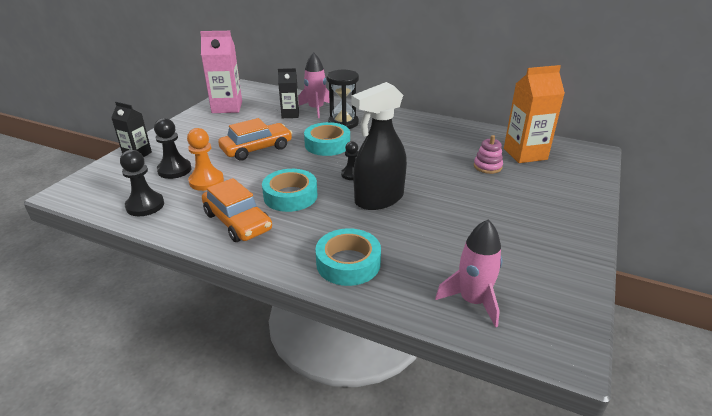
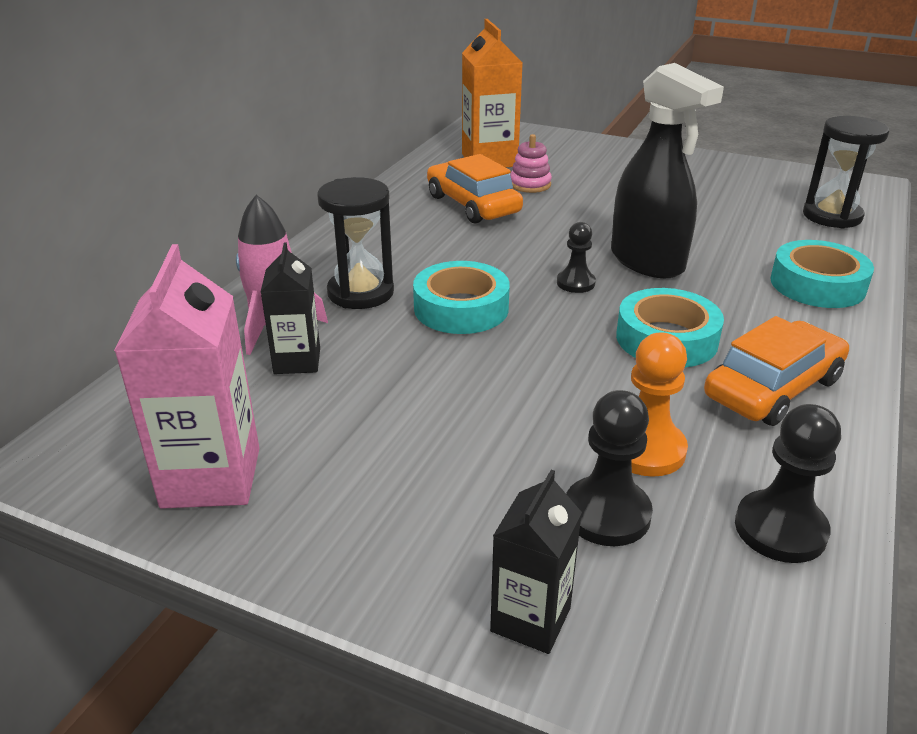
camera: 90 degrees left, 0 degrees up
orange car [218,118,292,161] -> orange car moved to [427,154,523,224]
pink rocket [435,220,502,328] -> black hourglass [803,116,889,229]

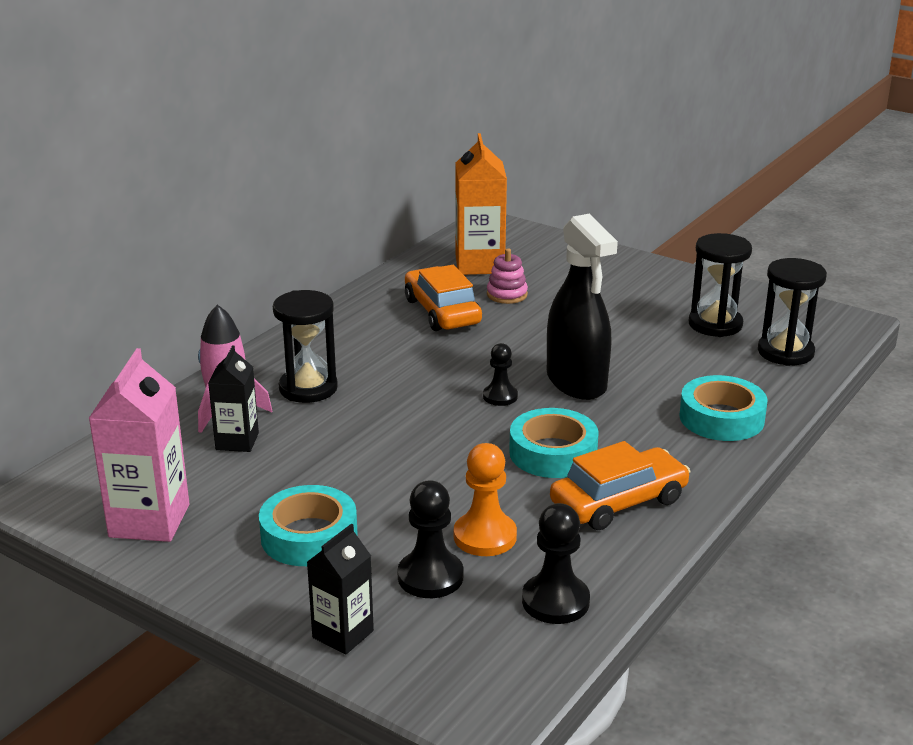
camera: 10 degrees right, 5 degrees down
turquoise tape [413,261,510,334] -> turquoise tape moved to [259,485,358,566]
none -> black hourglass [689,233,752,337]

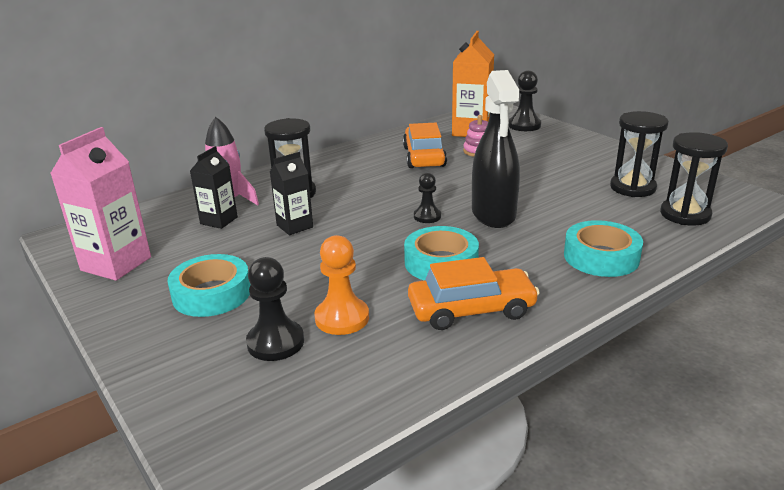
camera: 20 degrees right, 0 degrees up
black carton [307,524,374,655] -> black carton moved to [270,152,313,235]
black pawn [522,503,590,624] -> black pawn moved to [509,70,541,131]

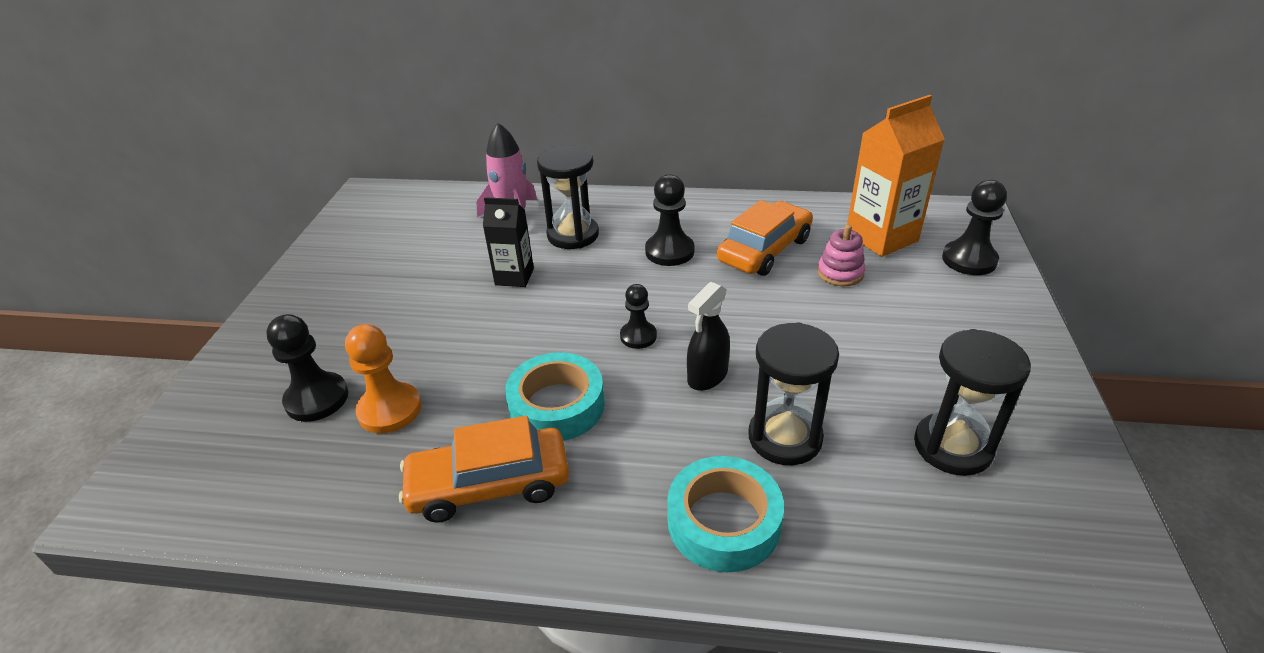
camera: 45 degrees right, 10 degrees up
pink carton [50,127,151,281] -> none
turquoise tape [168,254,251,317] -> none
black carton [190,146,238,229] -> none
orange car [408,257,540,330] -> orange car turned 135 degrees clockwise [399,416,569,523]
black spray bottle [472,70,520,228] -> black spray bottle [687,282,730,391], size x0.55
black hourglass [660,132,728,226] -> black hourglass moved to [748,322,839,465]
none -> black pawn [645,174,695,266]

